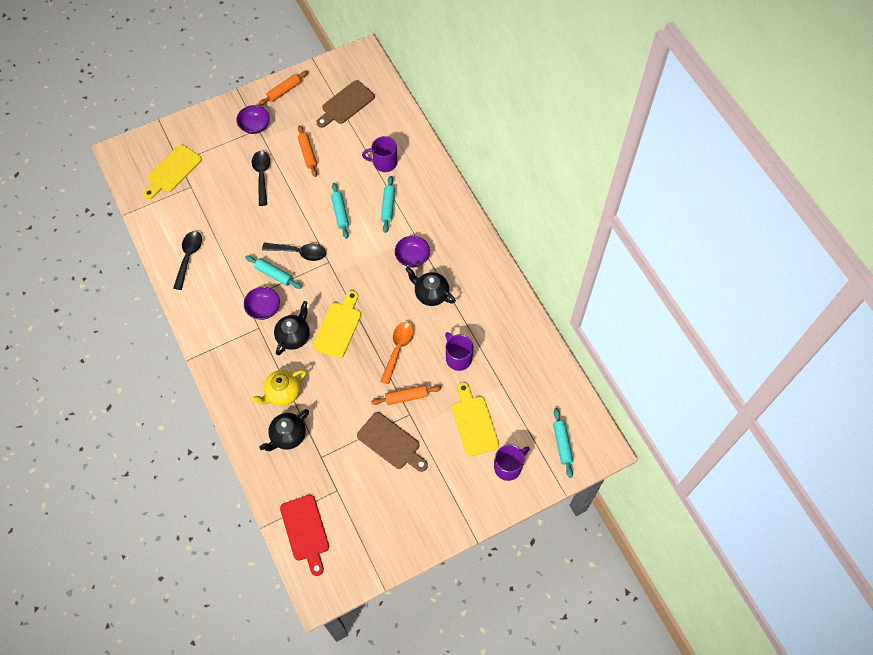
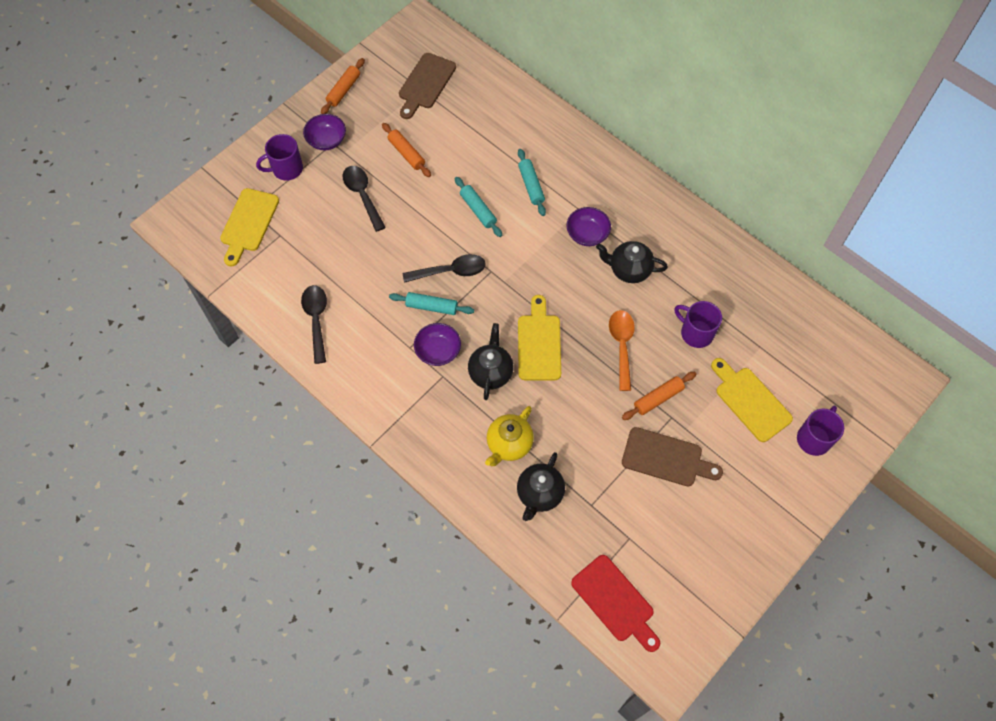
camera: 20 degrees left, 0 degrees up
purple mug [362,136,397,172] -> purple mug moved to [256,134,303,181]
turquoise rolling pin [553,408,574,478] -> none

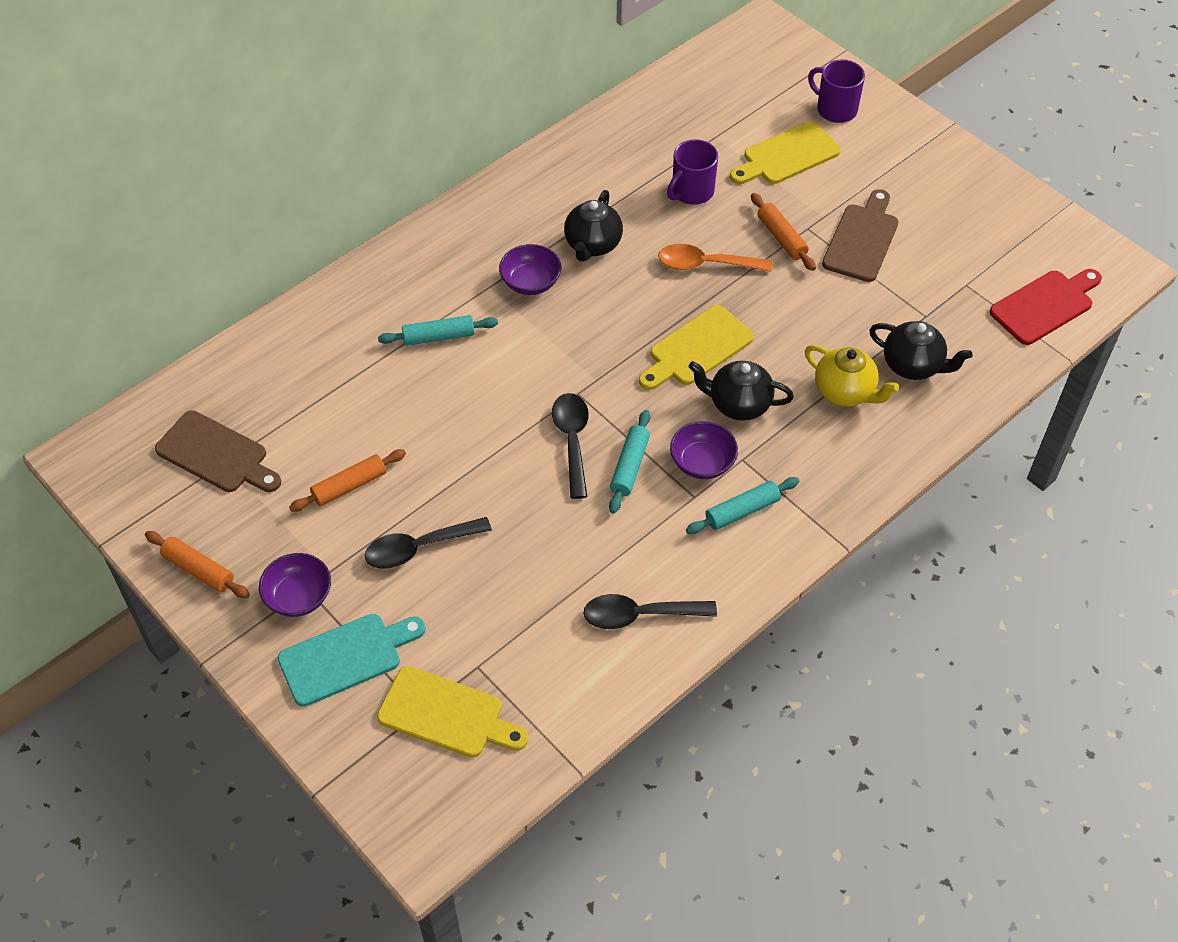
camera: 85 degrees left, 10 degrees down
purple mug [256,134,303,181] -> turquoise cutting board [278,614,426,707]
turquoise rolling pin [455,177,502,237] -> turquoise rolling pin moved to [686,477,800,534]
yellow cutting board [518,295,561,380] -> yellow cutting board turned 45 degrees counterclockwise [639,305,754,390]

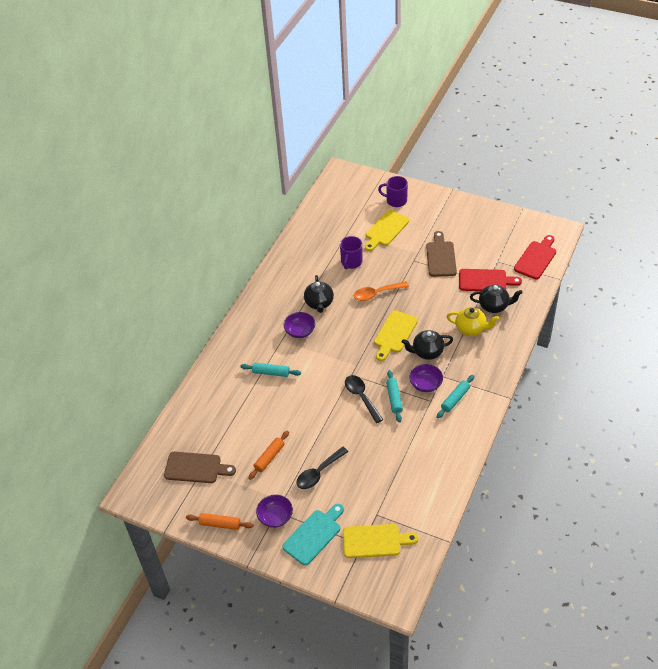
camera: 20 degrees left, 5 degrees down
turquoise rolling pin [378,315,498,346] -> turquoise rolling pin turned 45 degrees clockwise [240,362,301,377]
black spoon [583,594,717,629] -> none
orange rolling pin [751,193,816,271] -> none
none -> red cutting board [459,269,522,291]

